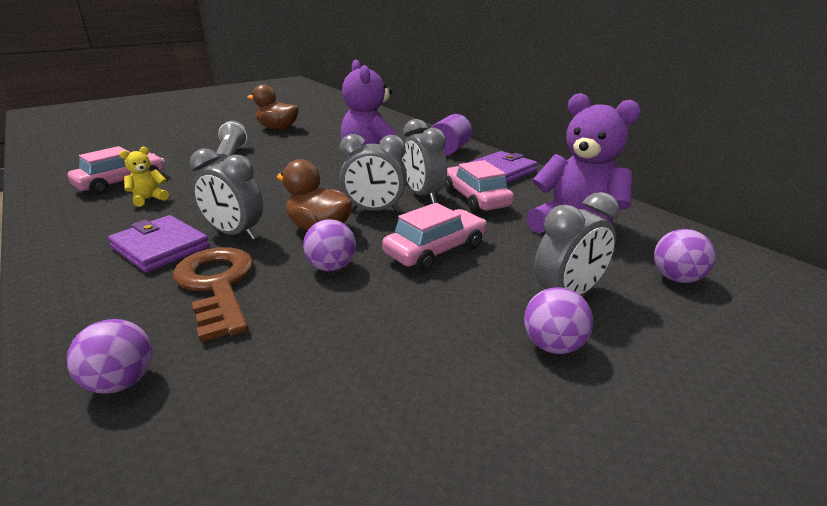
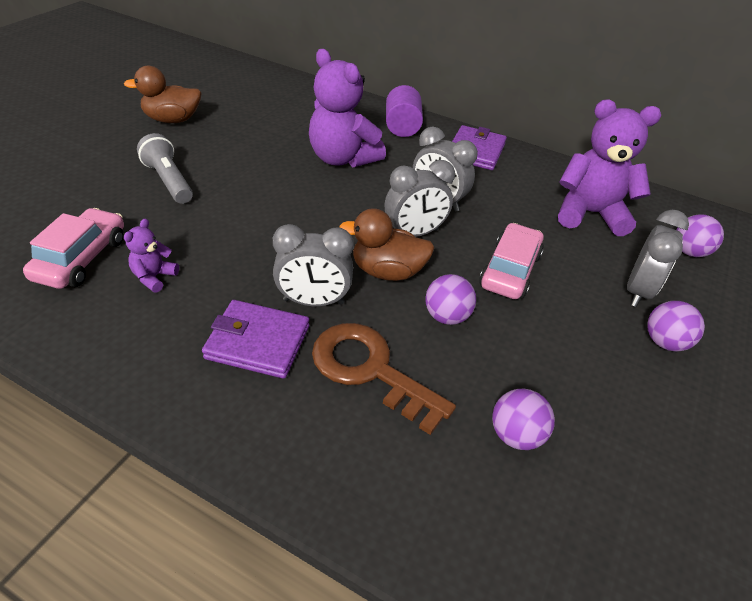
camera: 30 degrees left, 15 degrees up
purple ball [67,319,153,394] -> purple ball moved to [492,389,555,450]
yellow teddy bear [119,147,169,207] -> purple teddy bear [124,219,179,293]
pink car [444,160,514,213] -> none

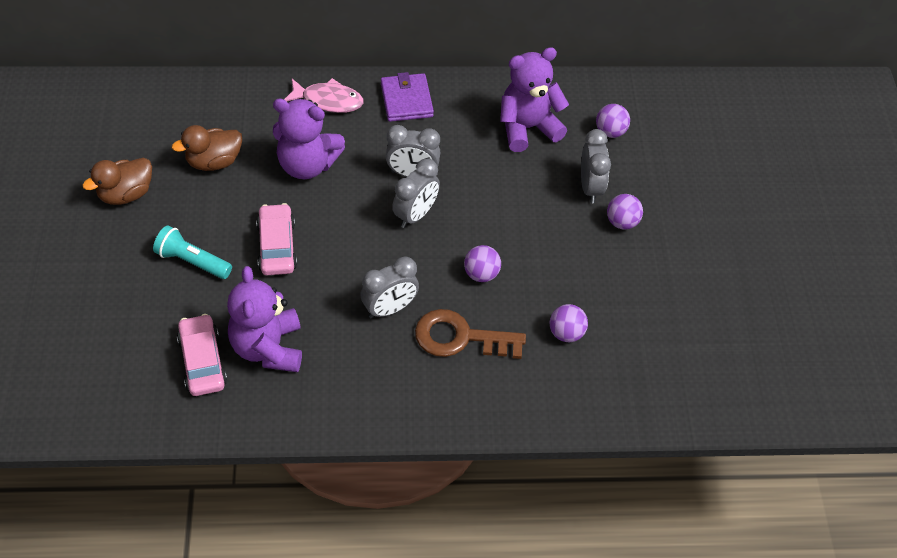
camera: 30 degrees left, 10 degrees up
purple teddy bear [124,219,179,293] -> purple teddy bear [227,266,302,372], size x2.19
grey flashlight [137,133,193,204] -> turquoise flashlight [153,225,232,279]
purple wallet [202,300,309,379] -> none
brown duck [339,208,435,281] -> brown duck moved to [172,125,242,171]
purple cylinder [386,85,423,137] -> pink fish [284,78,363,113]
pink car [479,223,544,299] -> pink car moved to [256,203,297,275]

